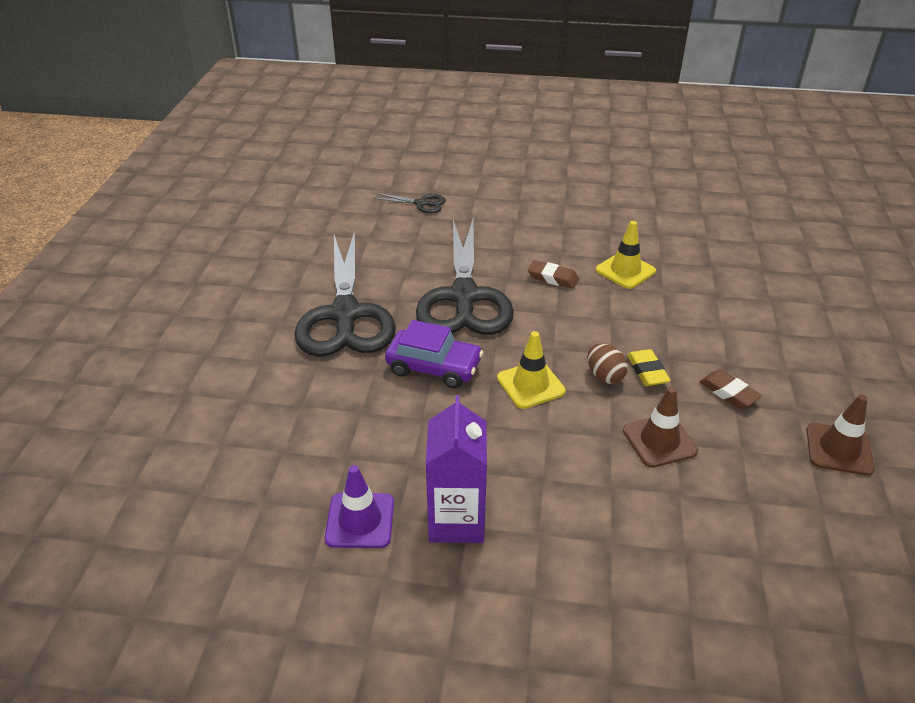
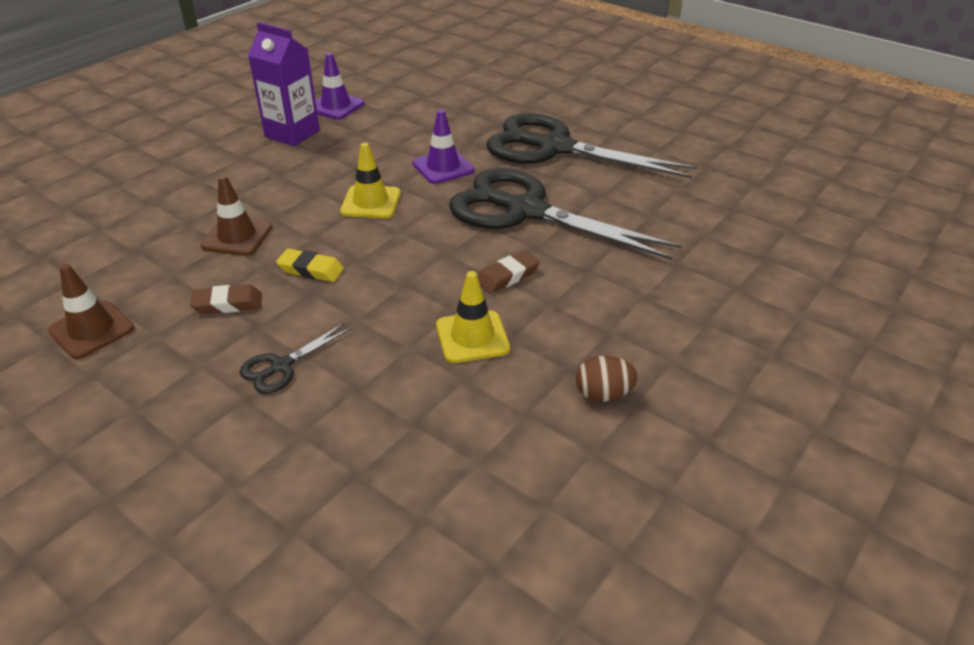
camera: 120 degrees right, 0 degrees up
black scissors [373,193,446,213] -> black scissors moved to [240,323,352,393]
purple car [385,320,483,388] -> purple traffic cone [412,109,474,184]
brown egg [587,344,628,384] -> brown egg moved to [576,356,638,402]

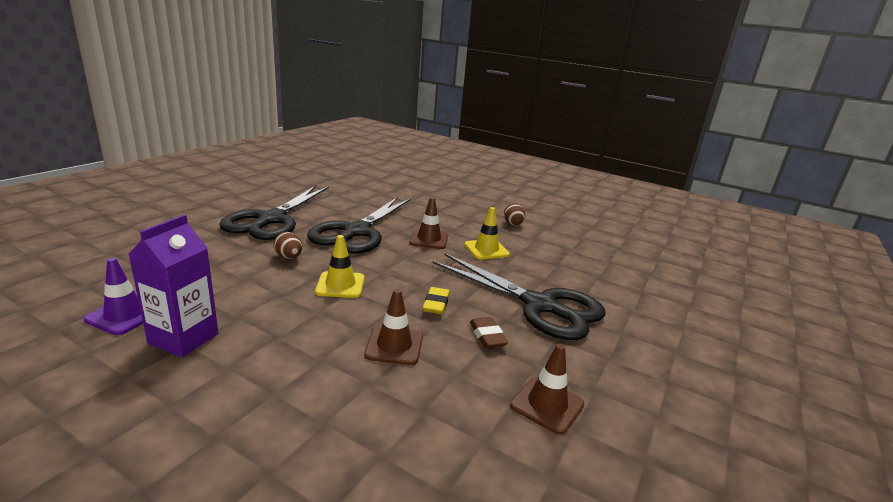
camera: 100 degrees left, 15 degrees down
black scissors [240,323,352,393] -> black scissors [433,254,605,340], size x2.40
purple traffic cone [412,109,474,184] -> brown egg [274,232,302,259]
brown eraser [478,251,540,294] -> brown traffic cone [409,197,448,249]

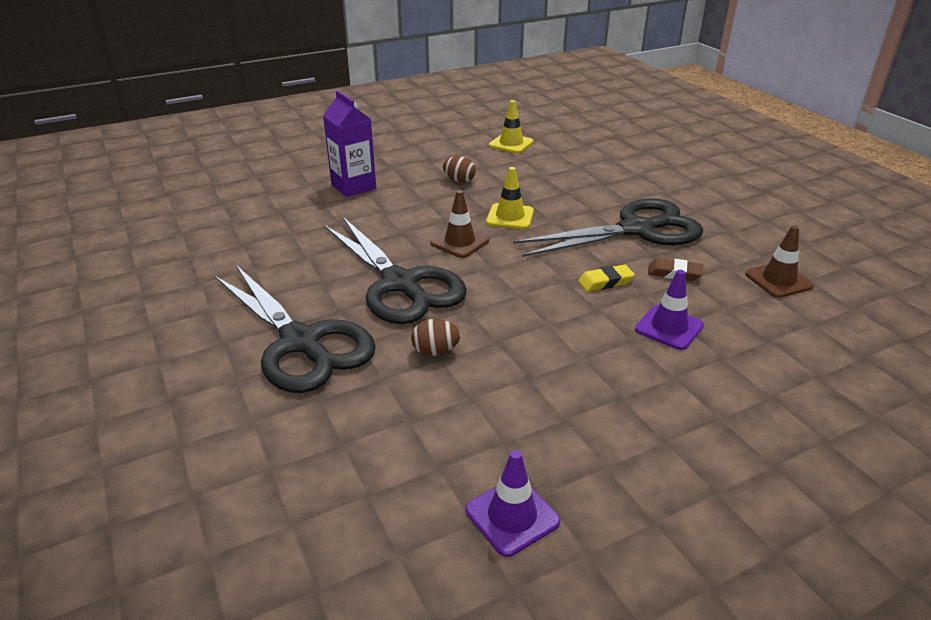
camera: 55 degrees left, 10 degrees up
purple carton [128,215,218,358] -> purple carton moved to [323,90,376,197]
yellow traffic cone [315,235,365,298] -> yellow traffic cone moved to [489,100,534,153]
brown traffic cone [364,289,423,365] -> purple traffic cone [635,270,704,350]
yellow eraser [422,287,450,314] -> yellow eraser turned 60 degrees counterclockwise [578,265,635,292]

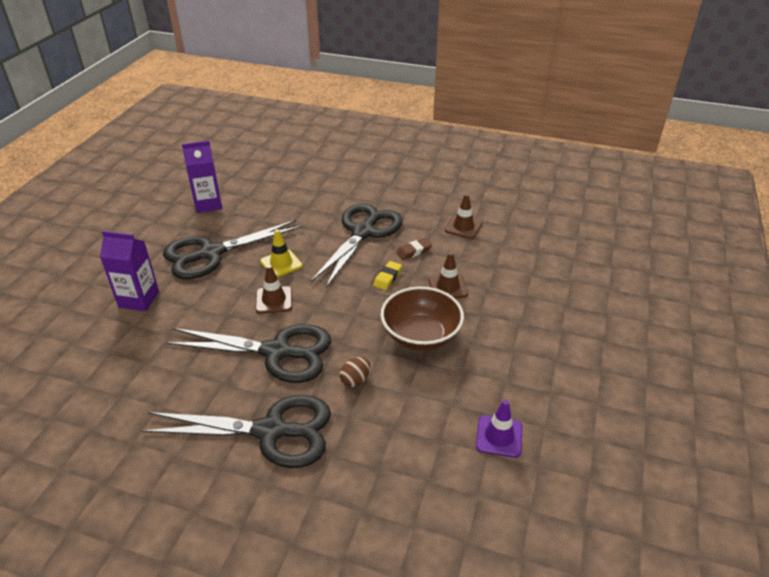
camera: 45 degrees left, 5 degrees up
brown egg [443,156,476,183] -> black scissors [163,220,302,279]
yellow traffic cone [489,100,534,153] -> purple carton [182,140,222,213]
purple traffic cone [635,270,704,350] -> brown traffic cone [429,252,468,299]
none -> brown bowl [381,287,464,351]

